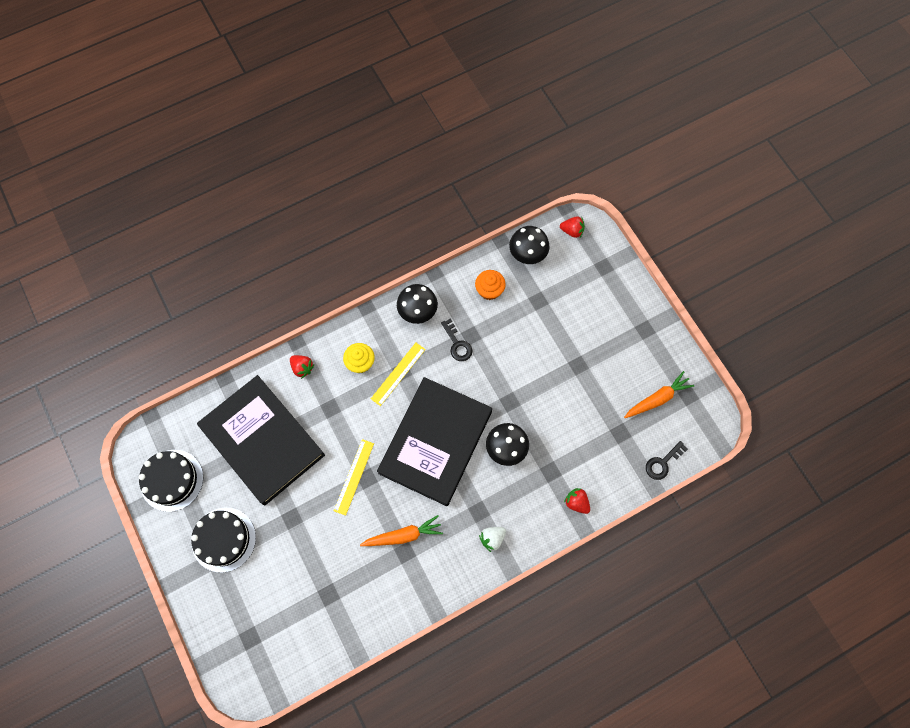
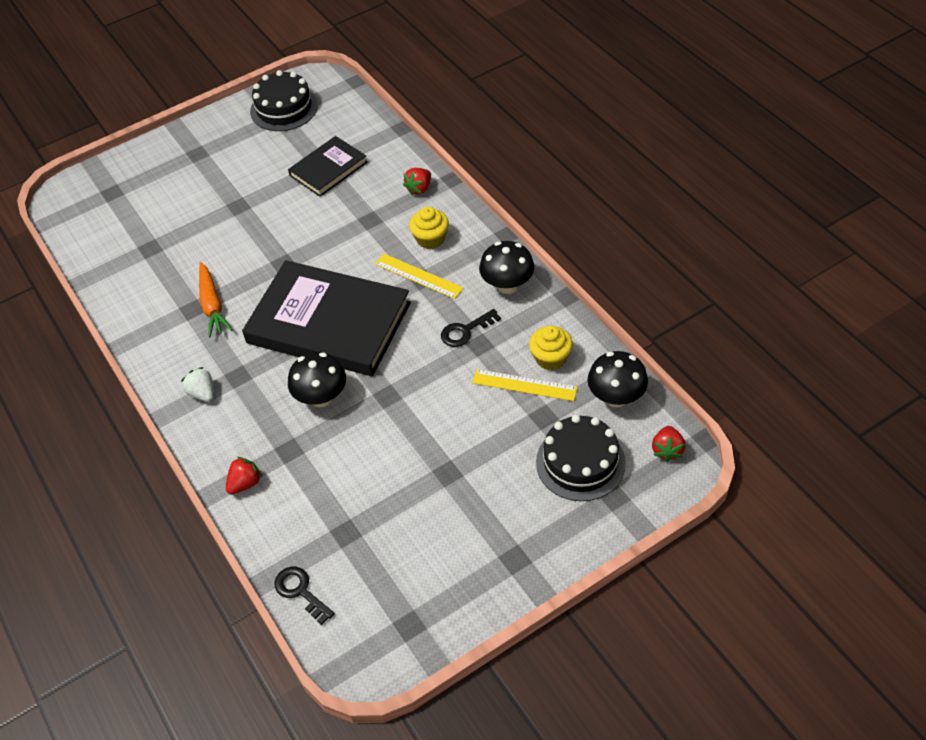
camera: 90 degrees right, 20 degrees down
black cake [191,508,256,573] -> black cake moved to [536,415,626,501]
black book [197,375,325,505] -> black book [288,136,367,197], size x0.52
yellow ruler [334,439,374,516] -> yellow ruler moved to [472,369,578,401]
orange cupcake [475,270,506,300] -> yellow cupcake [529,326,573,370]
orange carrot [624,371,694,418] -> none

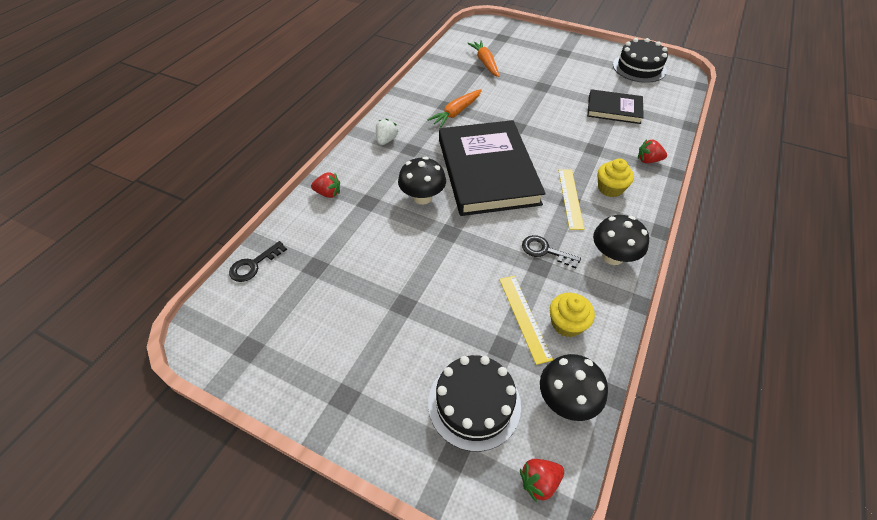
camera: 55 degrees right, 0 degrees up
black key [274,567,335,625] -> black key turned 150 degrees counterclockwise [229,241,287,282]
none -> orange carrot [467,40,499,77]

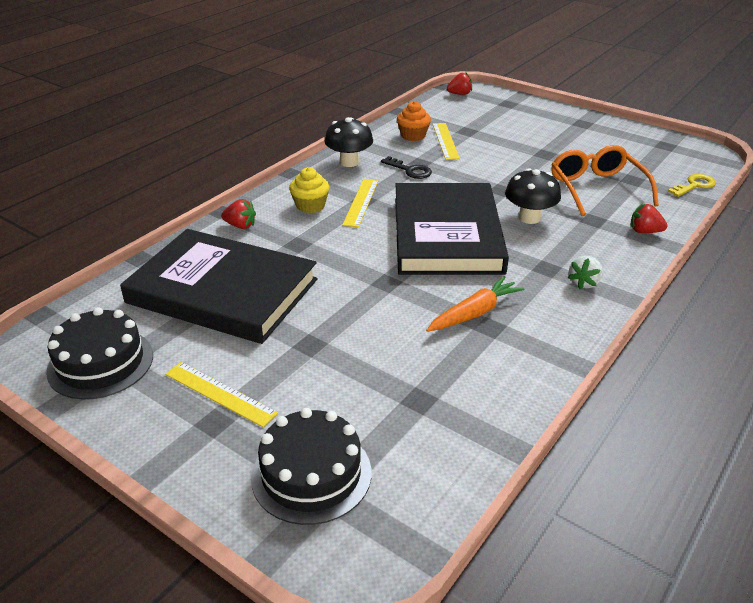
camera: 170 degrees left, 15 degrees down
black key [229,241,287,282] -> yellow key [668,174,716,197]
black cake [428,355,521,452] -> black cake moved to [251,408,371,525]
orange carrot [467,40,499,77] -> none
black mushroom [540,354,608,421] -> none
yellow cupcake [550,293,595,337] -> orange cupcake [397,101,431,141]
black book [587,89,644,124] -> black book [120,229,318,344], size x1.91
none -> yellow ruler [165,362,278,427]
none -> orange glasses [551,145,659,216]

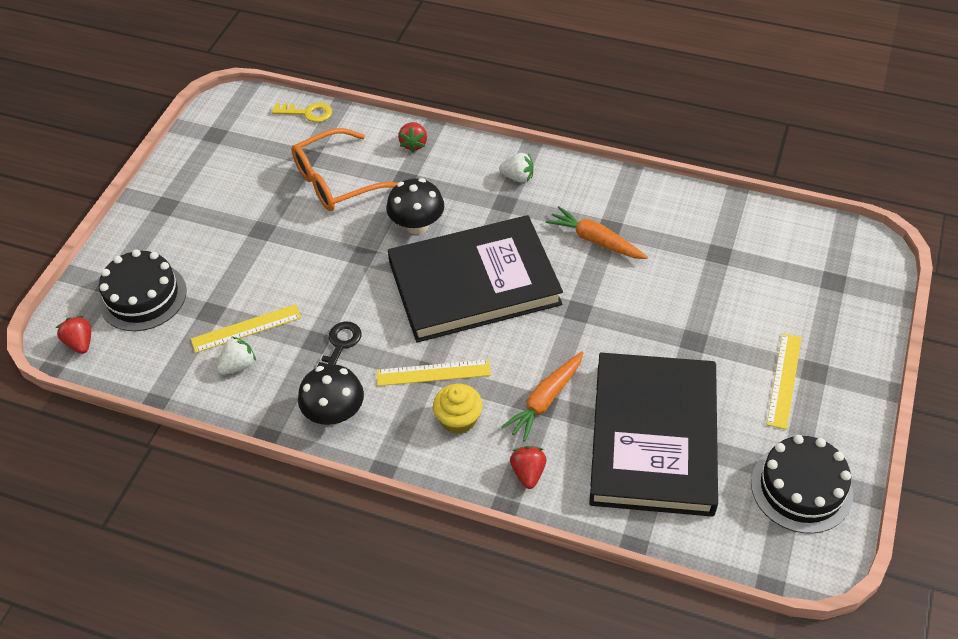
camera: 105 degrees left, 15 degrees up
black cake [251,408,371,525] -> black cake moved to [99,249,187,331]
orange cupcake [397,101,431,141] -> white strawberry [217,337,256,375]
yellow key [668,174,716,197] -> yellow key turned 150 degrees clockwise [272,102,332,122]
none -> orange carrot [501,351,584,442]

